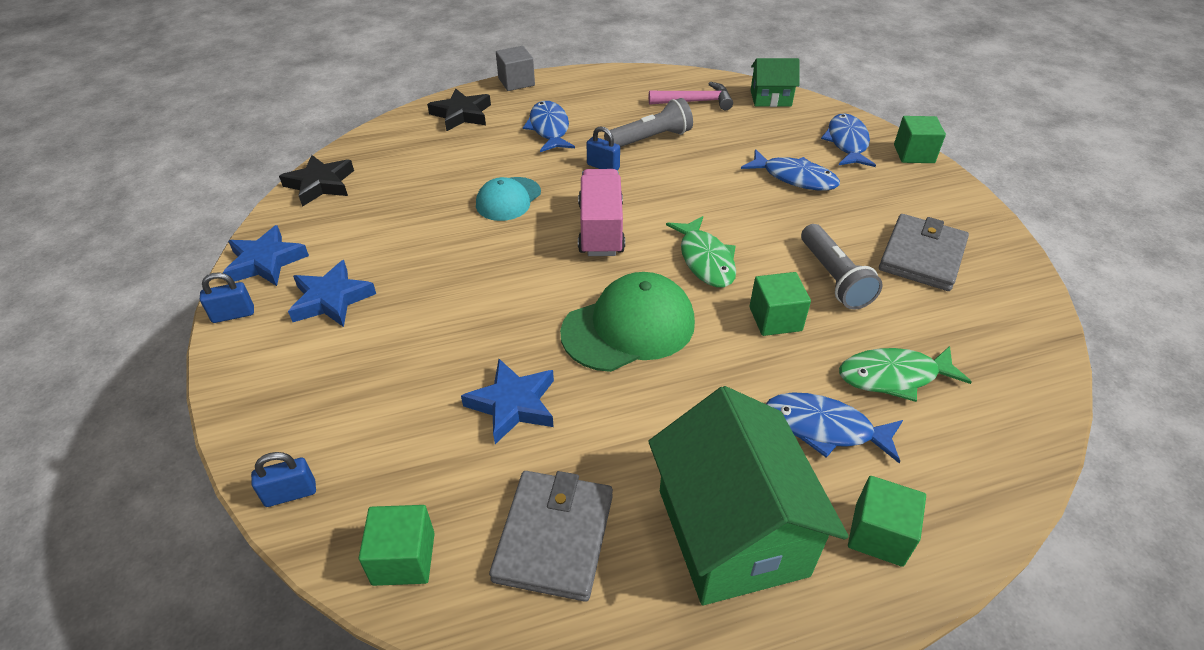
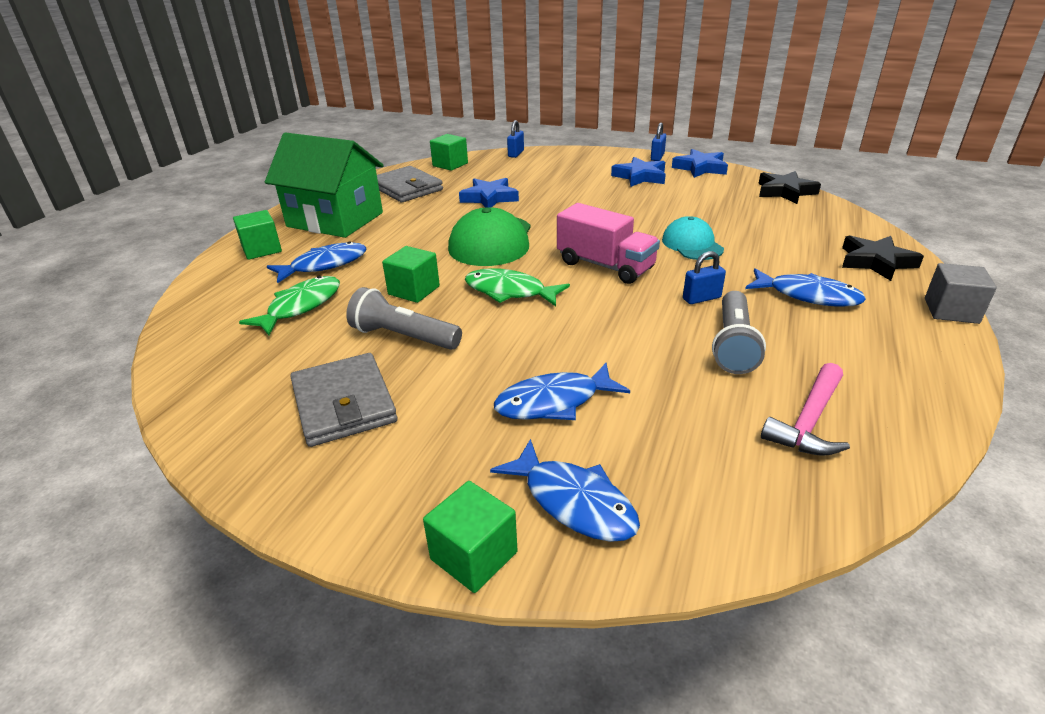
camera: 130 degrees right, 10 degrees down
green house [751,58,800,107] -> none

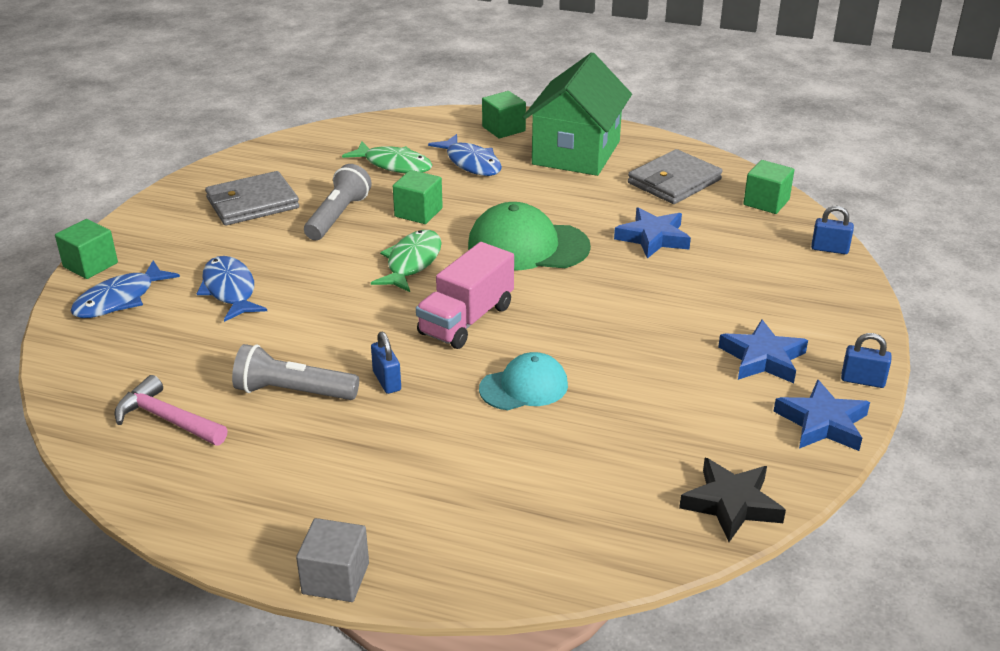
camera: 85 degrees right, 0 degrees up
blue fish [745,268,866,307] -> none
black star [842,235,924,281] -> none

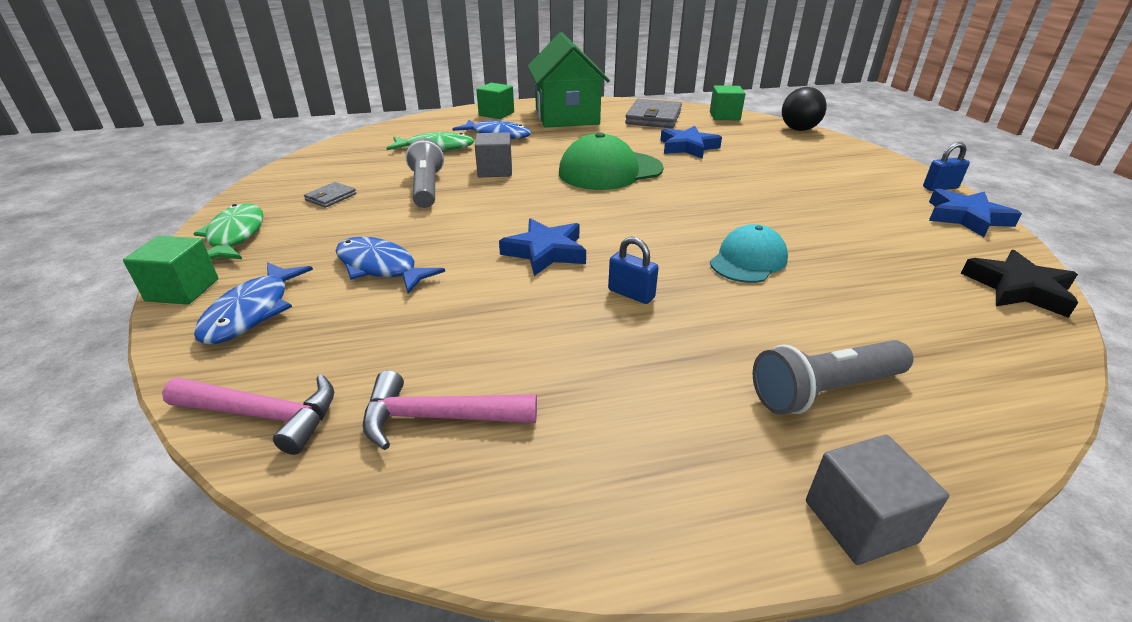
camera: 30 degrees left, 0 degrees up
grey wallet [205,171,299,225] -> grey wallet [304,182,356,208], size x0.49
grey flashlight [232,344,359,400] -> grey flashlight moved to [753,340,914,415]
green fish [371,230,442,292] -> green fish moved to [193,203,263,259]
green cube [393,170,443,224] -> grey cube [475,132,512,177]
pink truck [416,242,514,349] -> none
blue star [718,320,808,383] -> blue star moved to [499,218,586,276]
blue padlock [811,206,854,254] -> black ball [782,87,827,131]
none -> pink hammer [162,374,334,455]

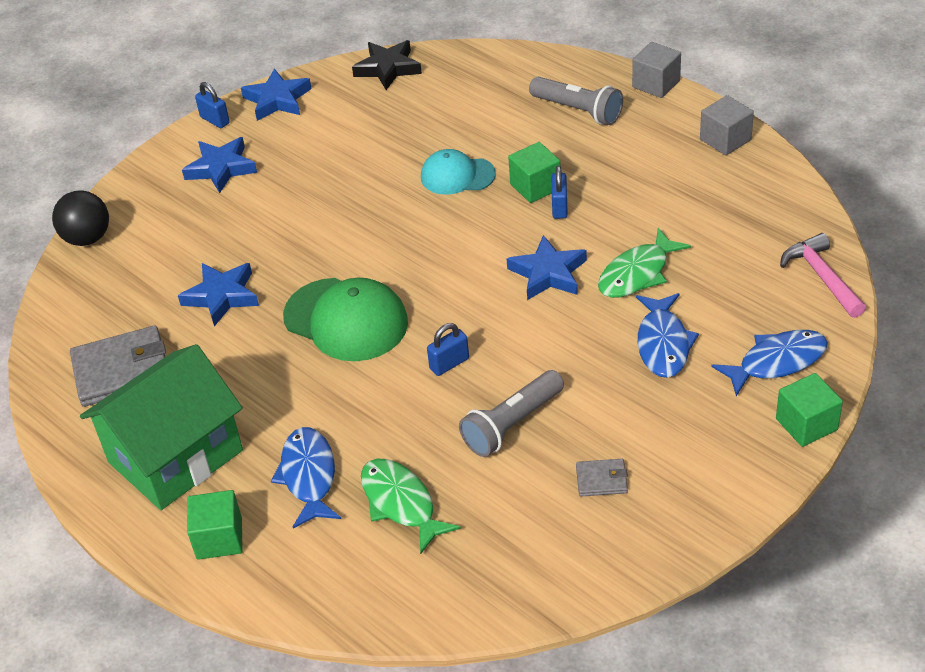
camera: 120 degrees left, 10 degrees up
green fish [193,203,263,259] -> green fish moved to [598,228,691,298]
pink hammer [363,370,537,450] -> none
grey cube [475,132,512,177] -> grey cube moved to [700,95,754,155]
green cube [710,85,745,120] -> green cube moved to [508,142,560,203]
none -> blue star [182,137,257,193]
none -> blue padlock [427,323,469,376]

